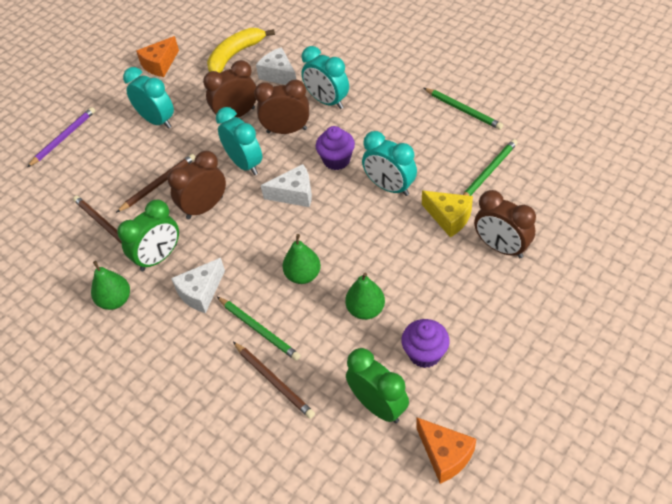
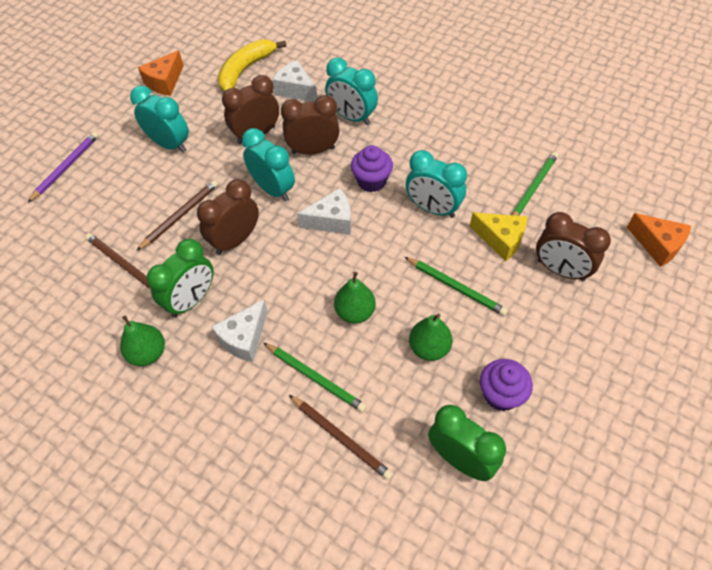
camera: 10 degrees left, 5 degrees up
orange cheese [416,417,476,484] -> orange cheese moved to [627,213,691,267]
green pencil [424,88,503,130] -> green pencil moved to [405,257,508,316]

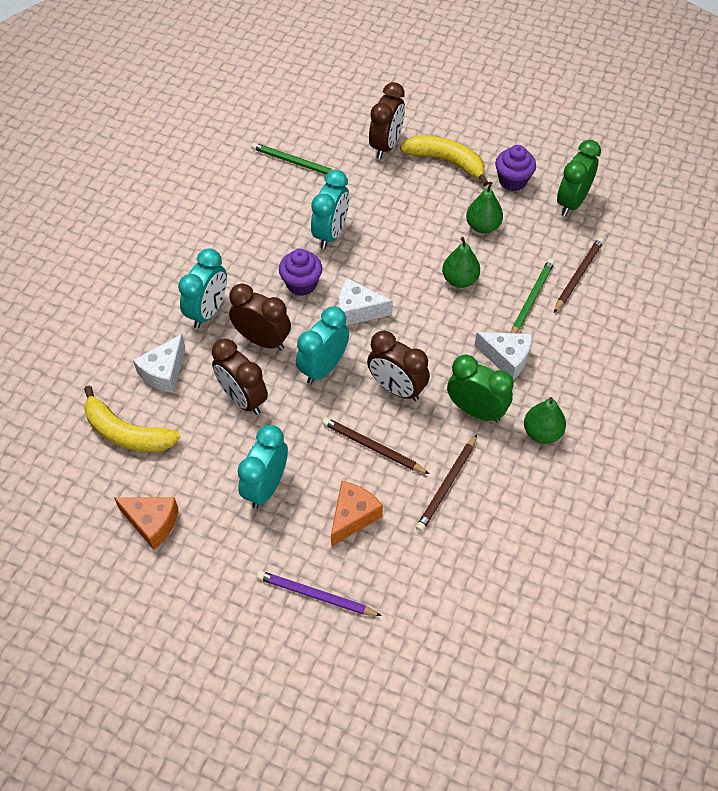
camera: 100 degrees left, 0 degrees up
brown clock [281,95,340,155] -> brown clock turned 135 degrees clockwise [229,283,291,350]
white cheese [297,188,351,235] -> white cheese turned 60 degrees counterclockwise [339,278,393,326]
green pencil [405,257,508,316] -> none
yellow cheese [470,213,527,262] -> none
orange cheese [627,213,691,267] -> orange cheese moved to [331,481,383,547]
none -> yellow banana [400,136,489,186]

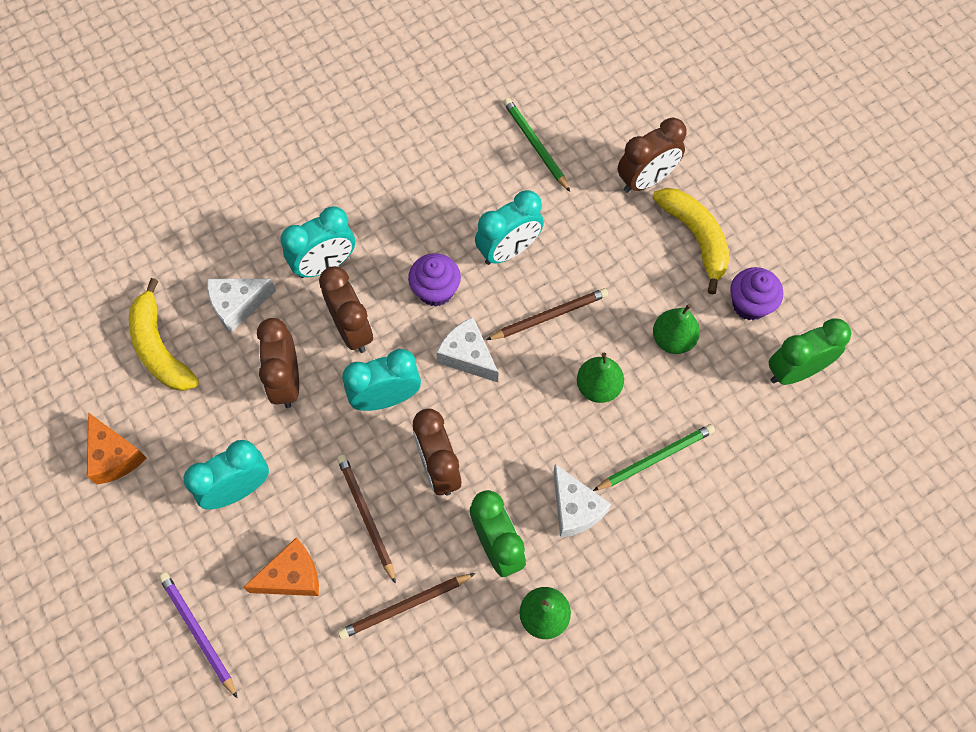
camera: 35 degrees right, 10 degrees up
brown pencil [554,237,604,313] -> brown pencil moved to [486,288,608,340]

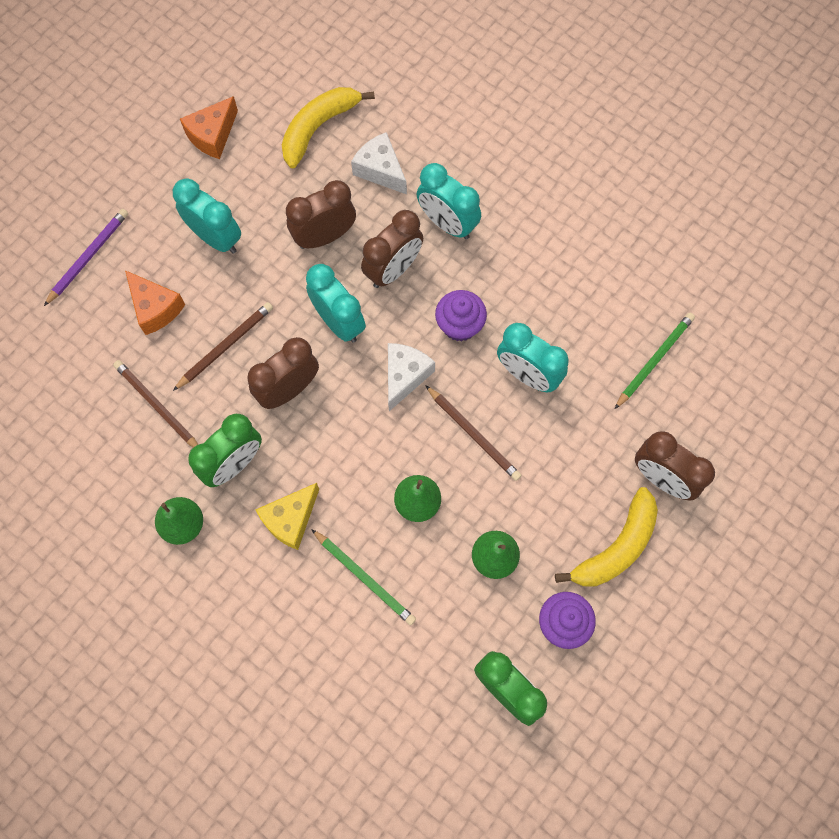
camera: 70 degrees right, 5 degrees up
white cheese [553,464,611,538] -> yellow cheese [256,483,319,550]

